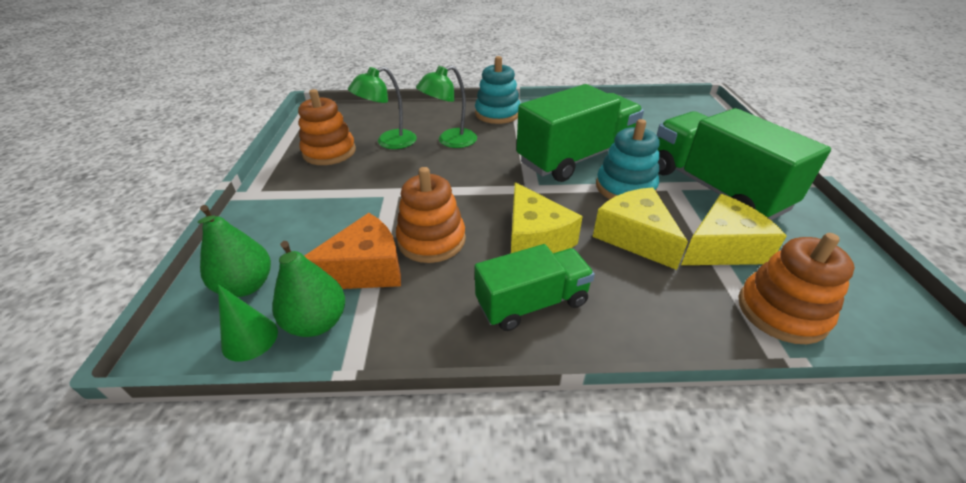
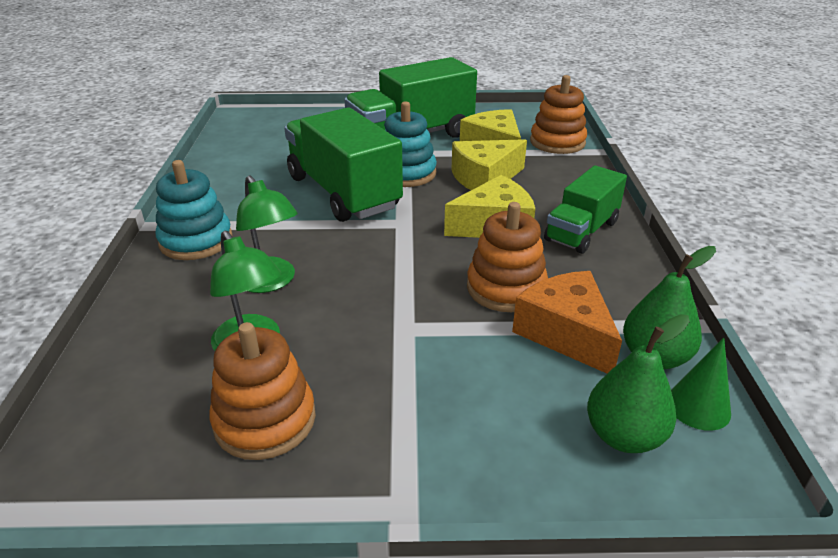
camera: 90 degrees left, 5 degrees down
green truck [475,244,595,331] -> green truck turned 120 degrees counterclockwise [544,165,627,254]

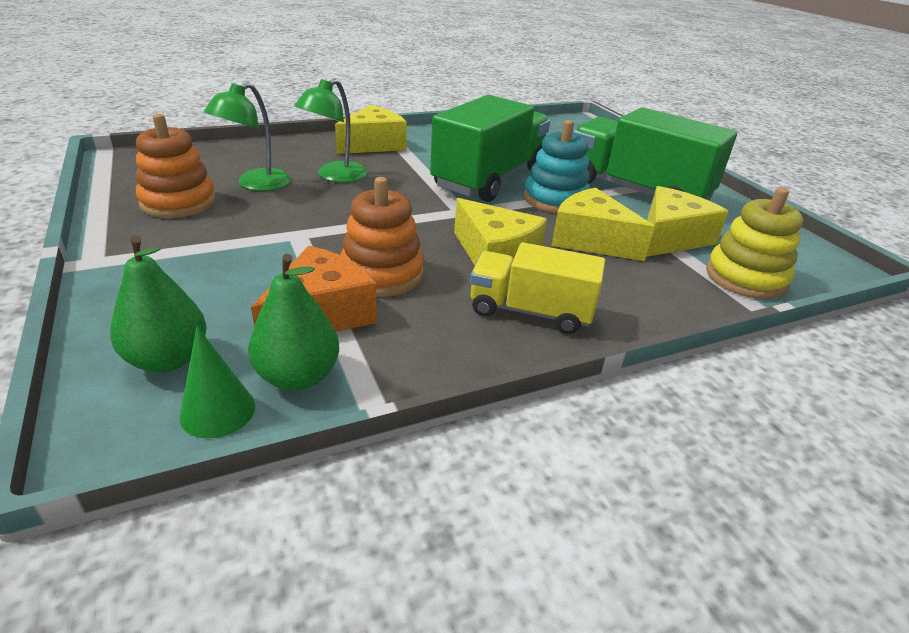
camera: 65 degrees right, 0 degrees up
turquoise stacking toy [156,160,233,260] -> yellow cheese [335,105,407,154]
orange stacking toy [530,75,587,154] -> yellow stacking toy [706,188,803,299]
green truck [544,165,627,254] -> yellow truck [470,242,605,334]

